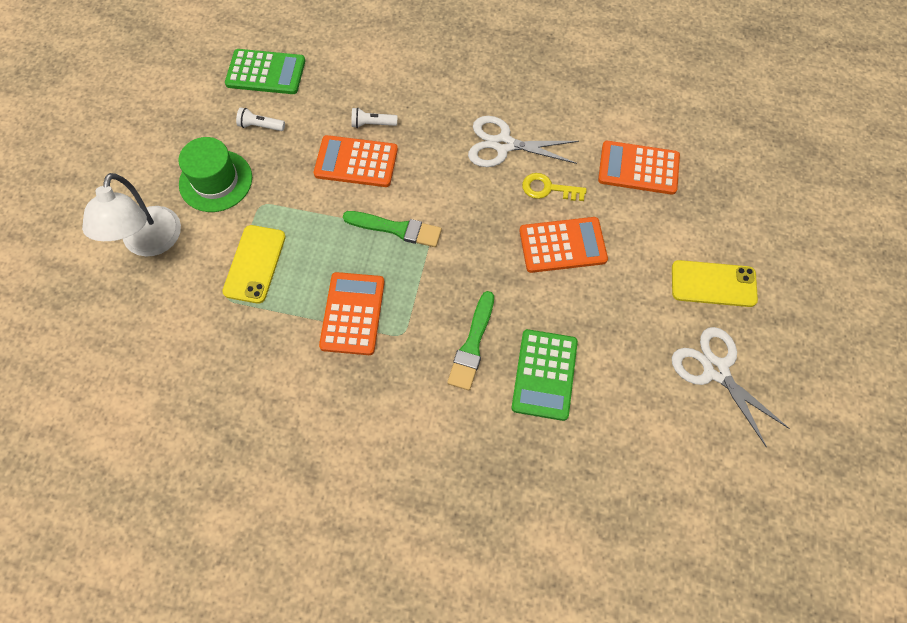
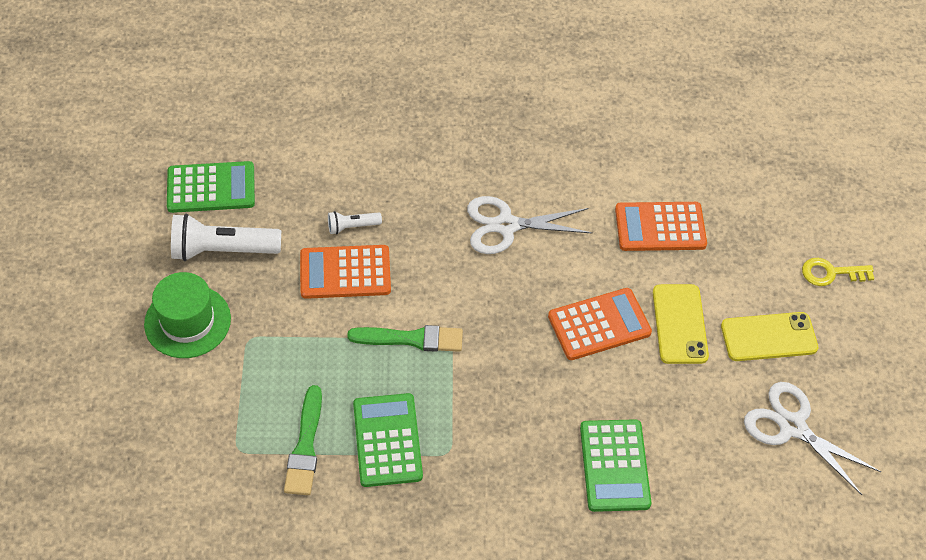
camera: 15 degrees left, 10 degrees down
white lamp [82,173,181,257] -> none
yellow phone [222,225,286,304] -> yellow phone moved to [653,284,709,364]
white flashlight [236,107,285,131] -> white flashlight [171,213,281,261], size x2.00
orange calculator [319,272,385,355] -> green calculator [353,393,423,487]
green brush [447,291,494,390] -> green brush moved to [284,385,322,495]
yellow key [522,173,587,201] -> yellow key moved to [802,258,874,286]

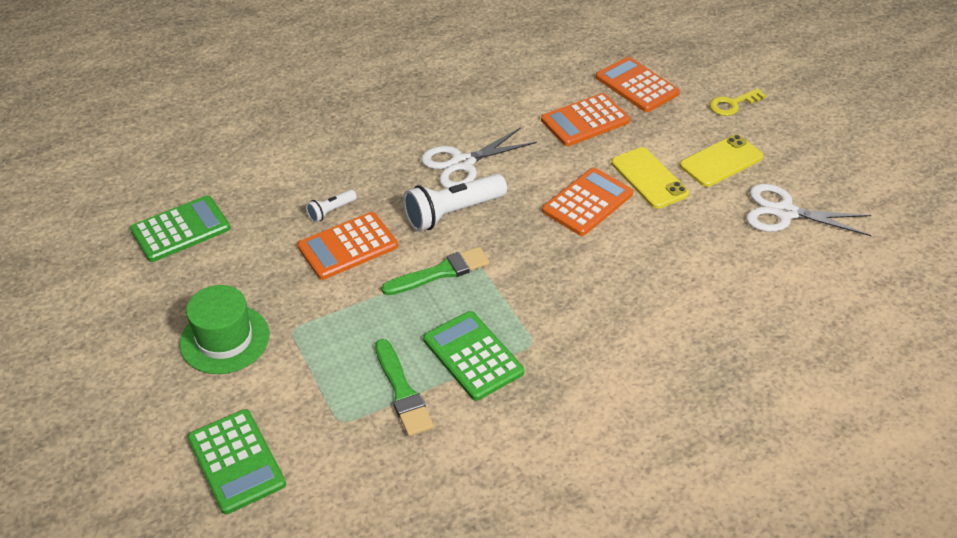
camera: 25 degrees left, 10 degrees down
white flashlight [171,213,281,261] -> white flashlight moved to [403,174,507,232]
green calculator [580,419,652,512] -> green calculator moved to [187,409,286,514]
none -> orange calculator [596,57,680,112]

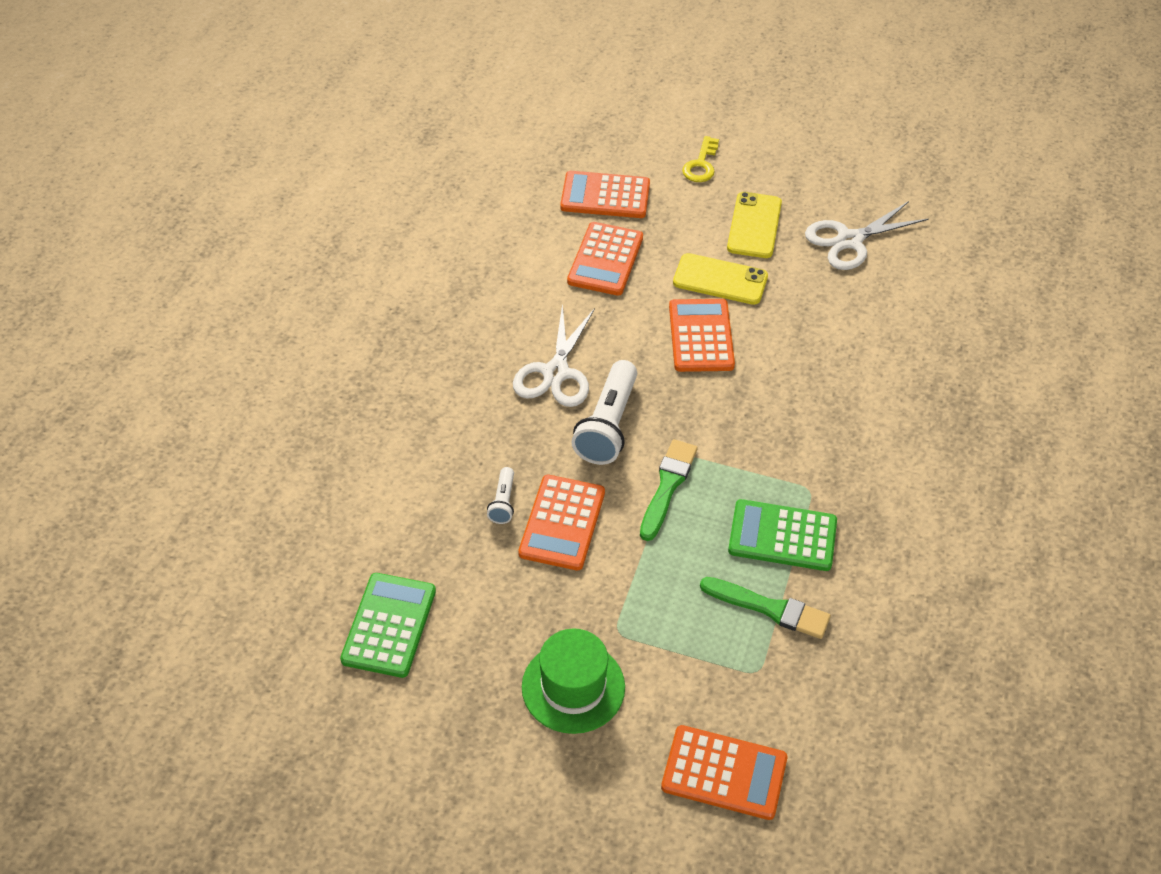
camera: 45 degrees left, 5 degrees up
green calculator [187,409,286,514] -> orange calculator [661,725,788,820]

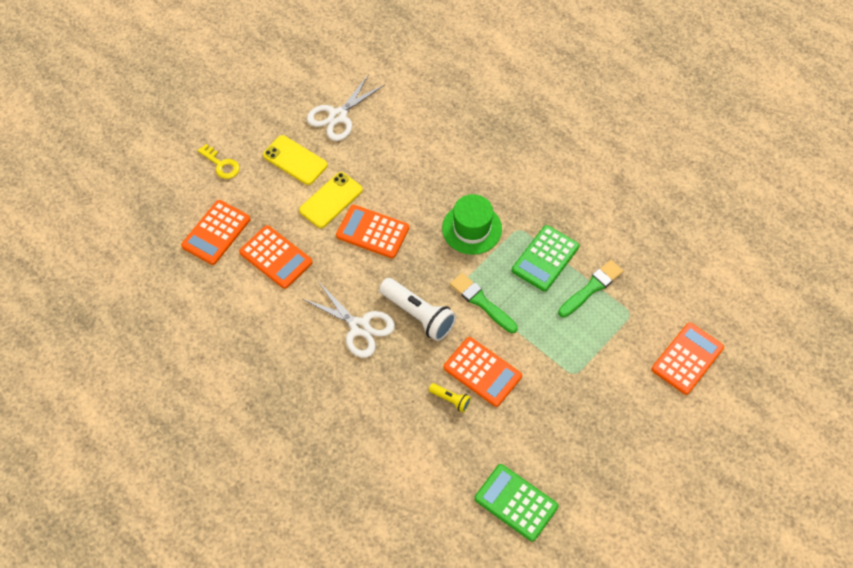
camera: 65 degrees left, 10 degrees up
white flashlight [487,467,514,524] -> yellow flashlight [429,383,471,413]
green hat [522,628,625,734] -> green hat moved to [442,194,502,255]
white scissors [805,201,929,270] -> white scissors turned 45 degrees clockwise [307,74,384,141]

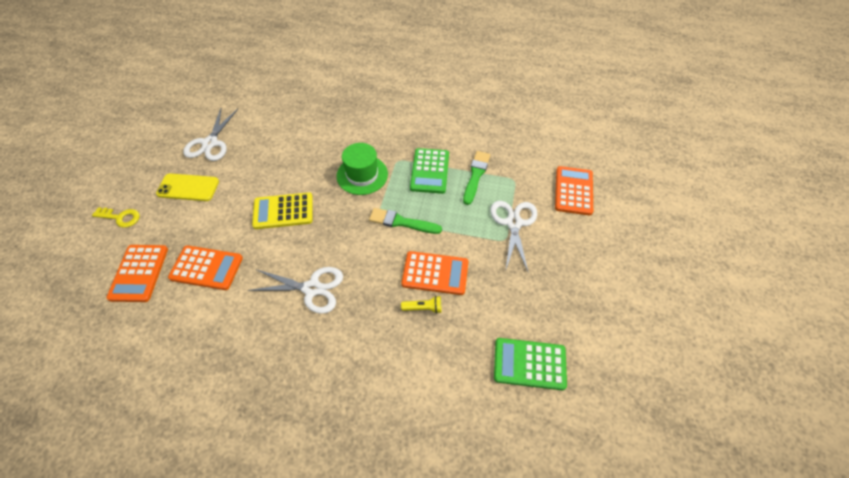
camera: 30 degrees left, 5 degrees down
yellow phone [299,172,363,228] -> none
orange calculator [336,205,409,258] -> yellow calculator [252,192,313,229]
white flashlight [379,278,456,341] -> none
none -> white scissors [490,201,537,273]

